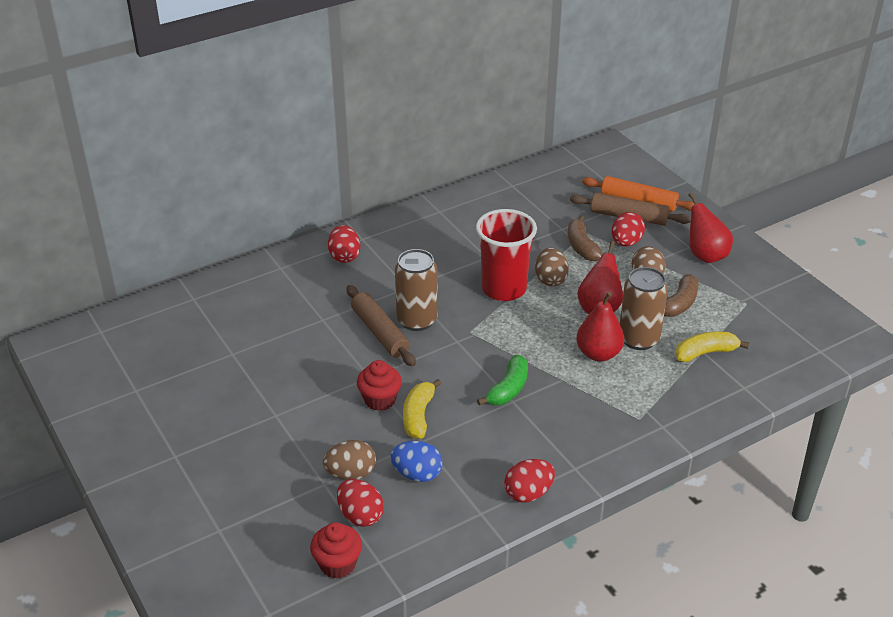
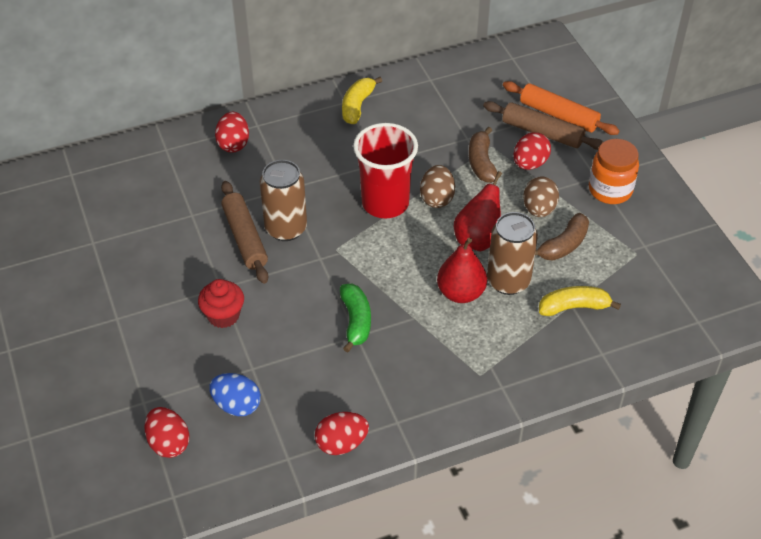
camera: 10 degrees right, 10 degrees up
red cupcake [310,522,362,579] -> none
brown egg [323,440,376,480] -> none
yellow banana [403,379,442,439] -> yellow banana moved to [342,77,382,124]
green banana [477,355,528,405] -> green banana turned 45 degrees counterclockwise [340,284,371,352]
red pear [688,193,733,263] -> orange jar [589,139,639,204]

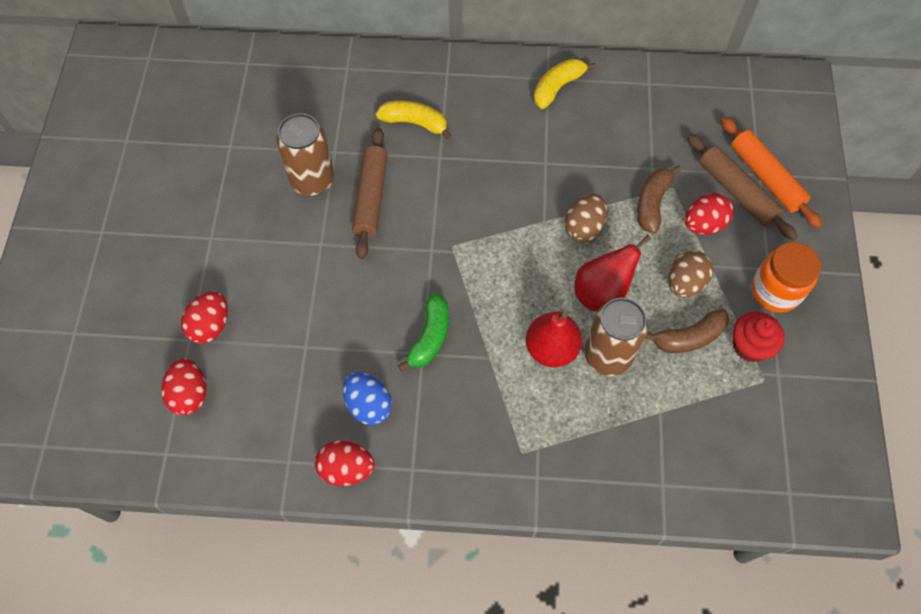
camera: 25 degrees right, 15 degrees up
red cupcake [198,279,244,328] -> red cupcake moved to [733,312,785,362]
blue egg [209,373,261,416] -> blue egg moved to [343,372,392,425]
red egg [215,112,249,153] -> red egg moved to [181,291,228,344]
brown can [260,160,307,241] -> brown can moved to [276,113,334,196]
red cup [353,123,418,218] -> none
yellow banana [539,286,621,316] -> yellow banana moved to [376,101,452,140]

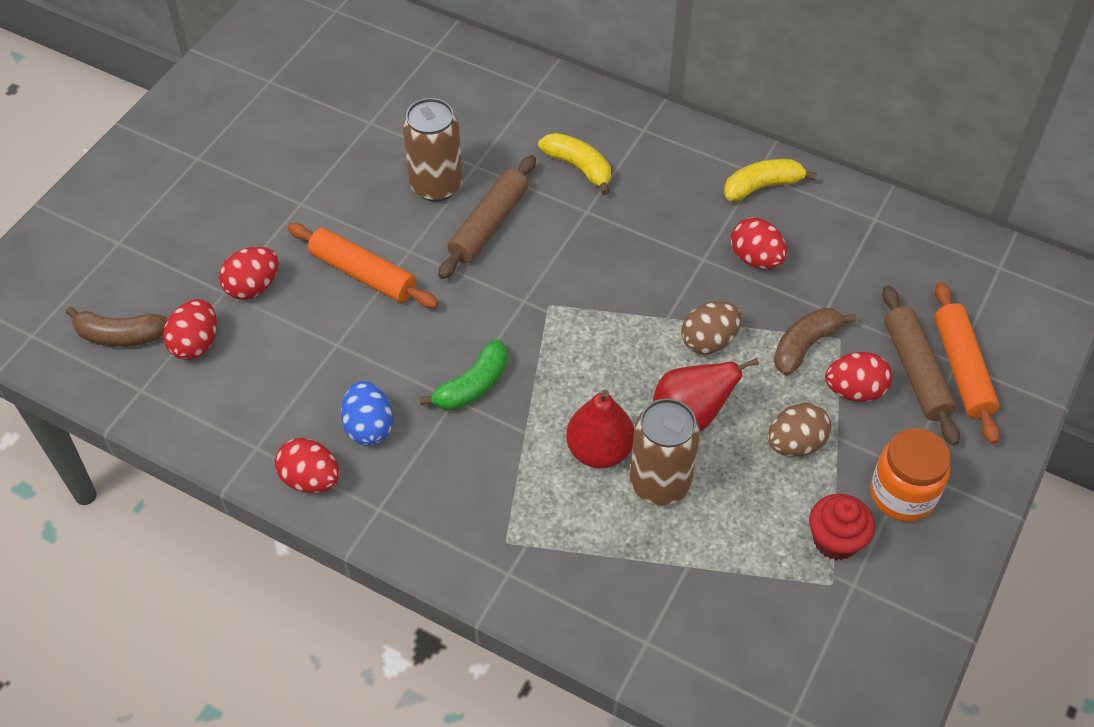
camera: 25 degrees right, 10 degrees down
brown banana [645,308,729,353] -> brown banana moved to [66,307,168,347]
none -> orange rolling pin [288,223,439,308]
none -> red egg [731,218,787,269]

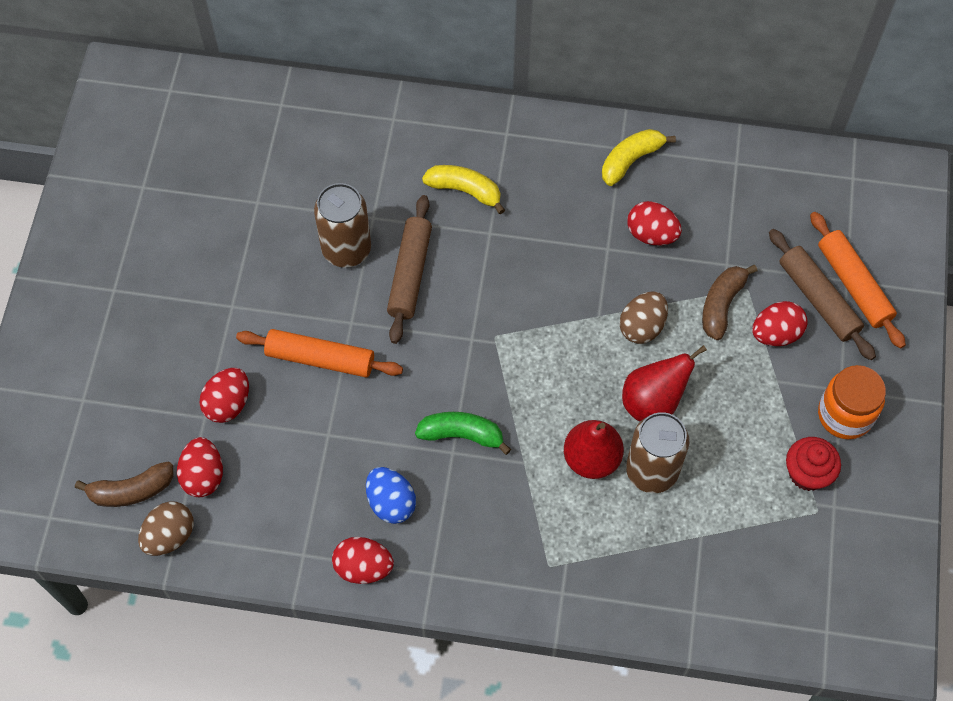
camera: 20 degrees left, 10 degrees up
green banana [420,339,508,410] -> green banana turned 105 degrees counterclockwise [415,412,511,455]
brown egg [767,403,831,457] -> brown egg moved to [138,501,194,556]

